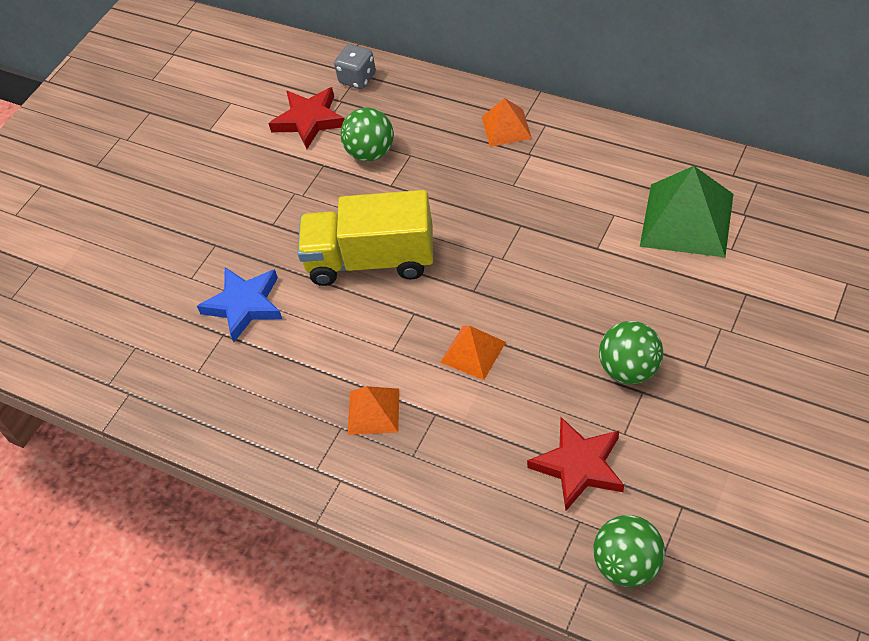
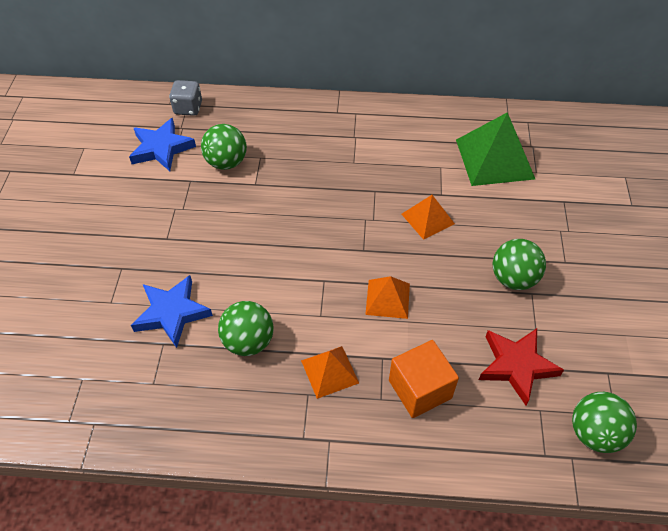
camera: 30 degrees left, 0 degrees up
red star [268,87,345,149] -> blue star [129,118,196,171]
yellow truck [298,190,433,286] -> none
orange pyramid [482,98,532,147] -> orange pyramid moved to [402,195,455,240]
none -> green ball [218,301,274,356]
none -> orange cube [389,340,459,418]

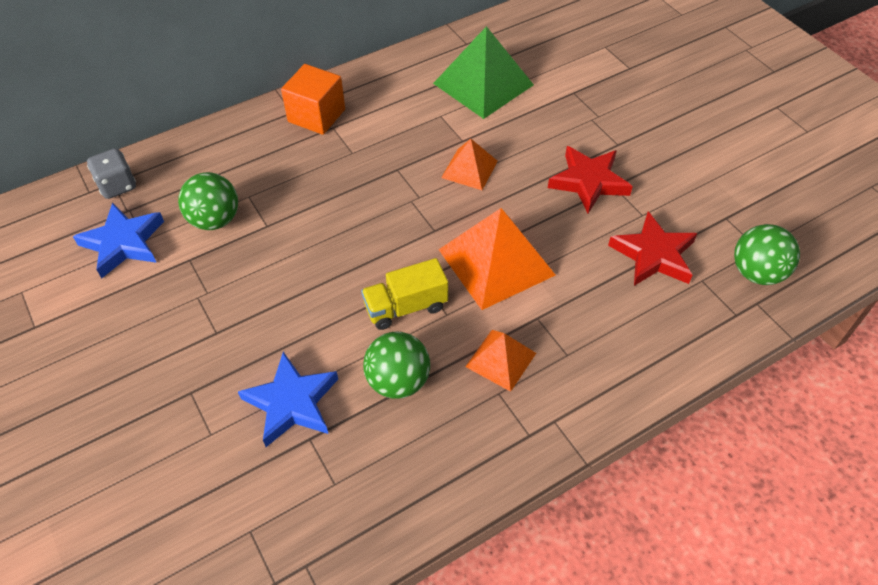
camera: 35 degrees left, 0 degrees up
orange pyramid [365,276,410,319] -> orange pyramid [438,208,556,310], size x1.79
orange cube [389,340,459,418] -> orange cube moved to [281,64,345,135]
green ball [493,239,546,290] -> red star [548,146,633,213]
none -> yellow truck [361,258,448,330]

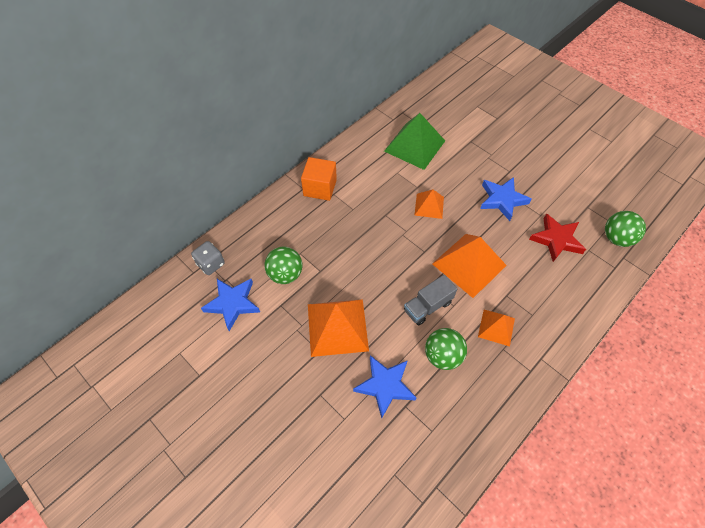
camera: 15 degrees left, 5 degrees up
yellow truck [361,258,448,330] -> grey truck [404,274,457,325]
red star [548,146,633,213] -> blue star [480,177,532,221]
none -> orange pyramid [308,299,369,357]

